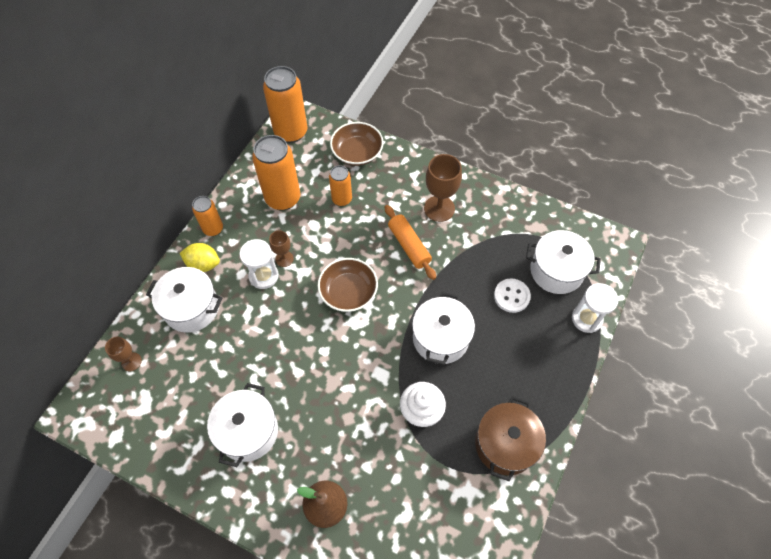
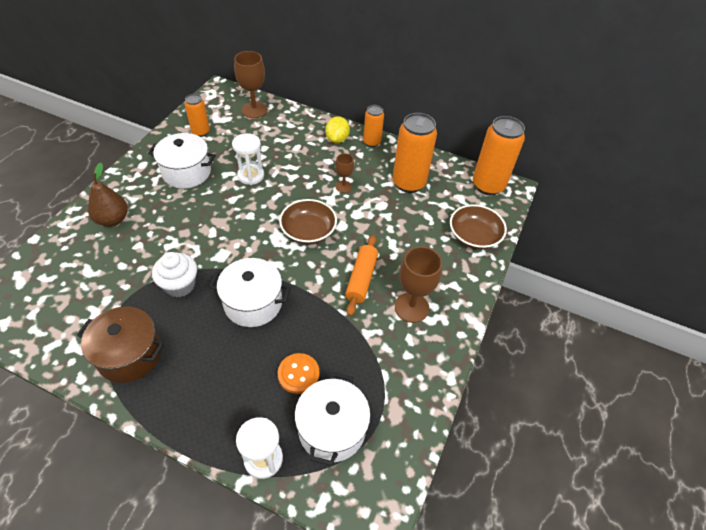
camera: 85 degrees right, 10 degrees down
brown goblet [105,337,142,371] -> brown goblet [234,51,268,118], size x1.76
white pot [146,267,222,333] -> none
white hourglass [239,239,279,289] -> white hourglass moved to [232,133,264,185]
orange can [329,165,352,206] -> orange can moved to [185,94,210,137]
orange rolling pin [385,205,436,280] -> orange rolling pin turned 45 degrees counterclockwise [345,235,378,317]
white button [494,278,531,313] -> orange button [278,353,319,394]

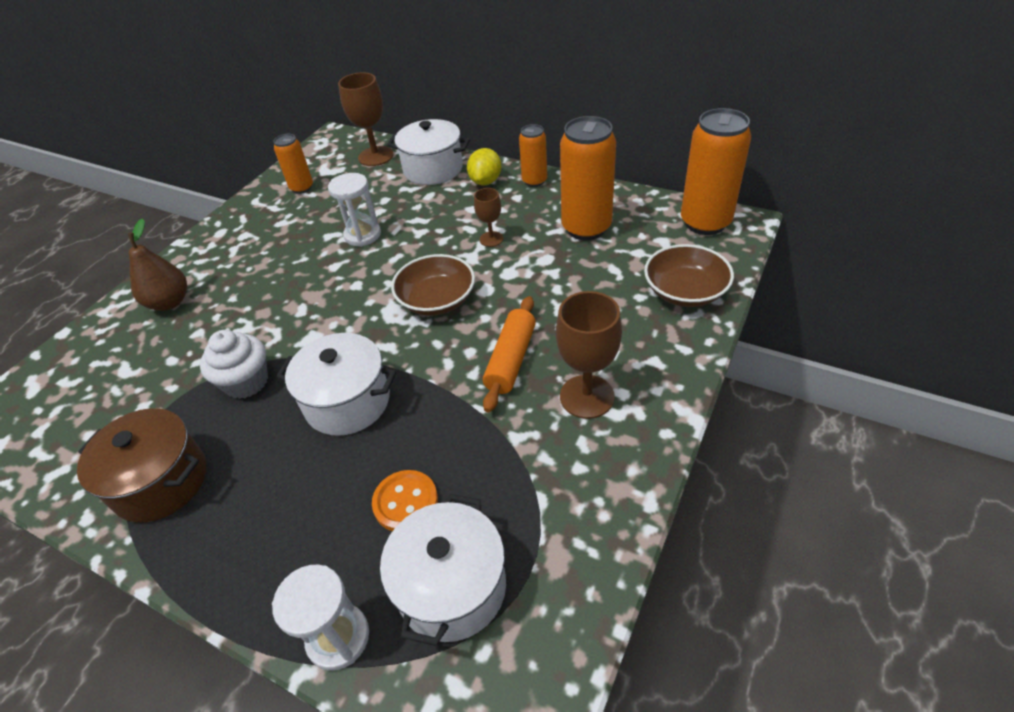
camera: 10 degrees right, 5 degrees down
white pot [148,133,216,188] -> white pot moved to [387,119,470,185]

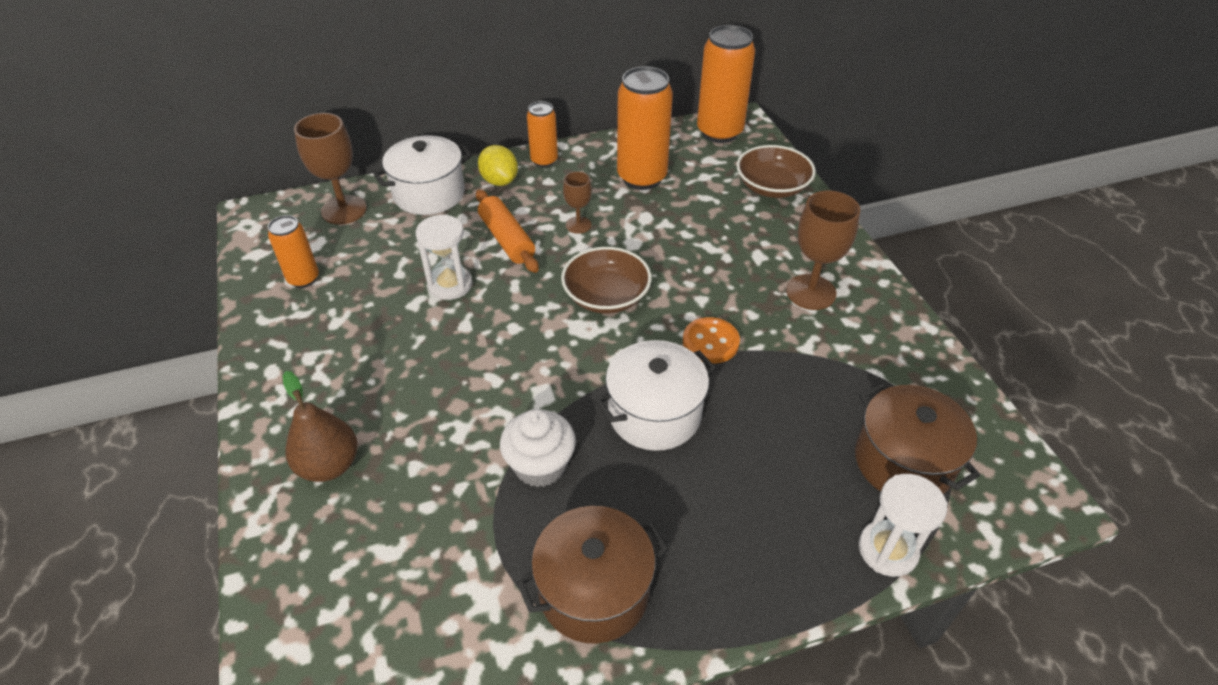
camera: 50 degrees left, 0 degrees up
orange button [372,470,438,531] -> orange button moved to [683,317,740,364]
white pot [380,494,506,646] -> brown pot [855,383,980,494]
orange rolling pin [483,296,536,413] -> orange rolling pin moved to [476,190,539,273]

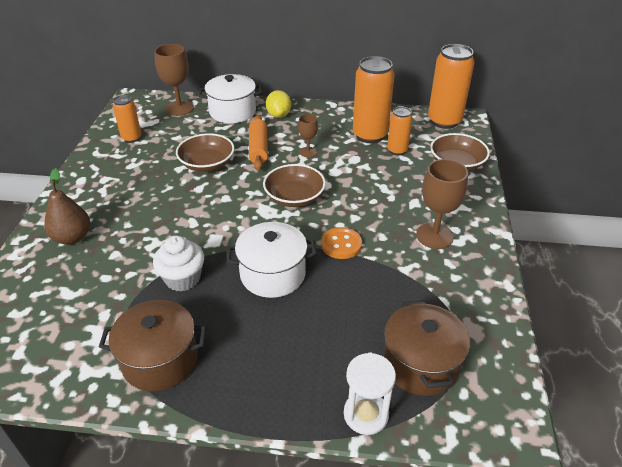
camera: 25 degrees right, 5 degrees down
white hourglass [416,214,472,300] -> brown bowl [176,133,235,172]
orange can [527,101,558,168] -> orange can moved to [387,106,412,155]

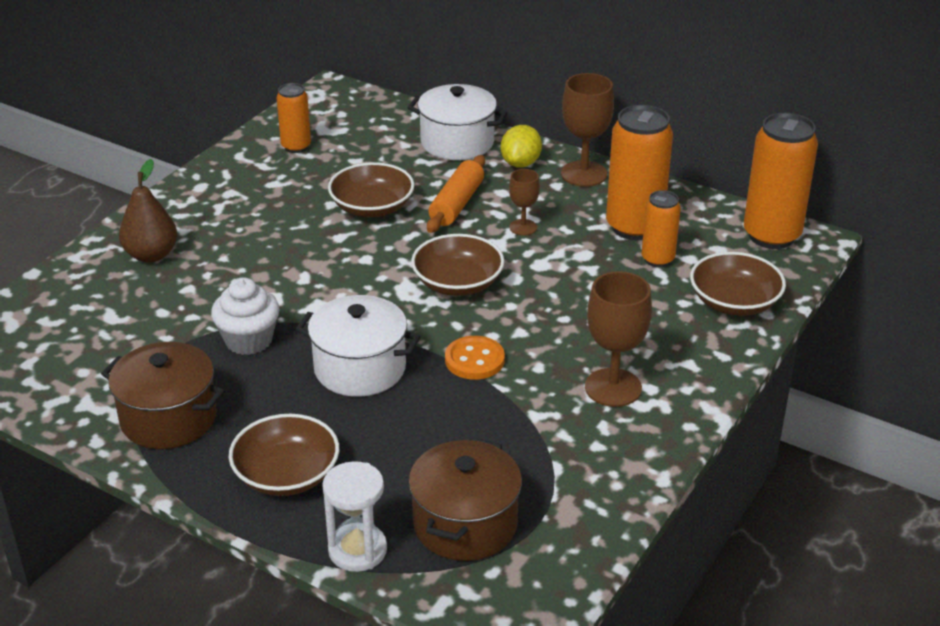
camera: 25 degrees right, 5 degrees down
brown goblet [154,44,194,116] -> brown goblet moved to [561,73,614,187]
none -> brown bowl [229,414,339,496]

